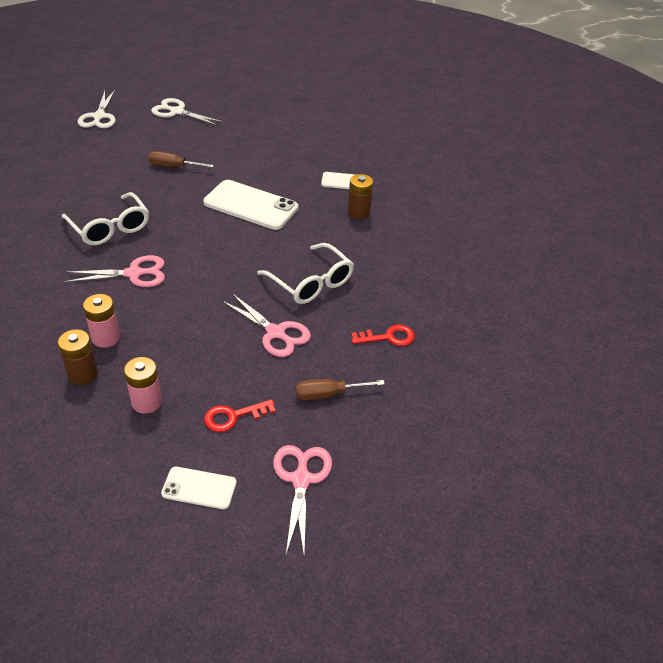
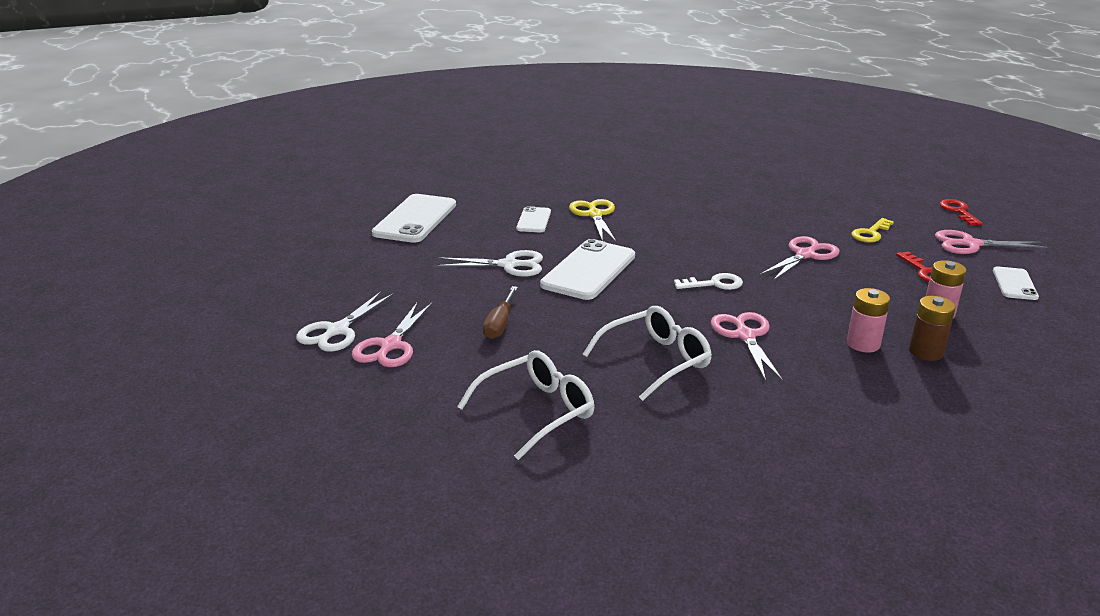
camera: 85 degrees left, 15 degrees down
white scissors [78,90,116,128] -> white scissors moved to [435,250,543,277]
white glasses [257,243,354,304] -> white glasses moved to [457,350,594,460]
brown screwdriver [295,379,385,400] -> yellow key [851,218,894,242]
brown battery [348,174,373,220] -> yellow scissors [569,199,616,242]
red key [351,324,415,346] -> red key moved to [940,199,983,225]
none -> pink scissors [352,302,432,367]
none -> white phone [372,194,456,243]
none -> white key [674,273,743,290]

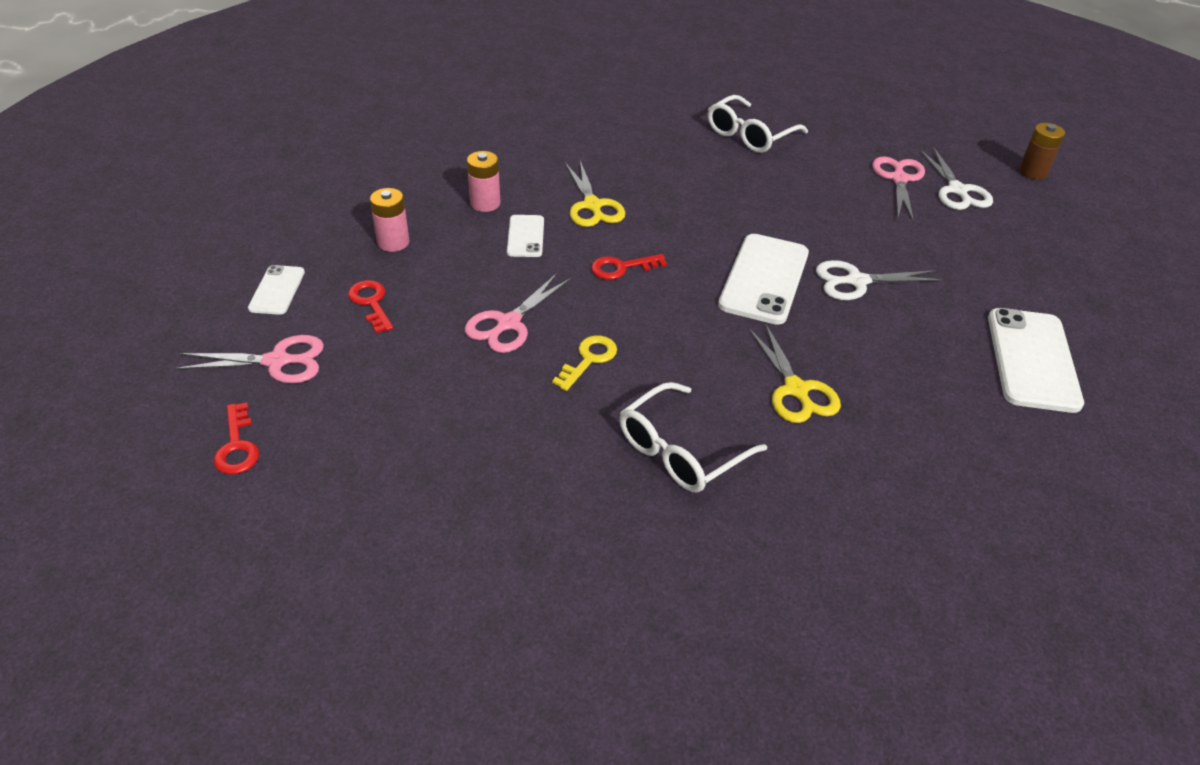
camera: 170 degrees right, 15 degrees up
white scissors [296,291,394,352] -> white scissors turned 150 degrees clockwise [920,147,993,210]
brown screwdriver [483,286,518,339] -> none
white phone [516,206,551,232] -> white phone moved to [507,215,544,257]
white glasses [583,306,712,401] -> white glasses moved to [620,382,767,492]
white key [674,273,743,290] -> red key [591,254,667,280]
pink scissors [711,312,783,381] -> yellow scissors [566,161,625,227]
yellow key [851,218,894,242] -> yellow key moved to [552,335,617,391]
brown battery [909,296,956,361] -> brown battery moved to [1019,123,1065,180]

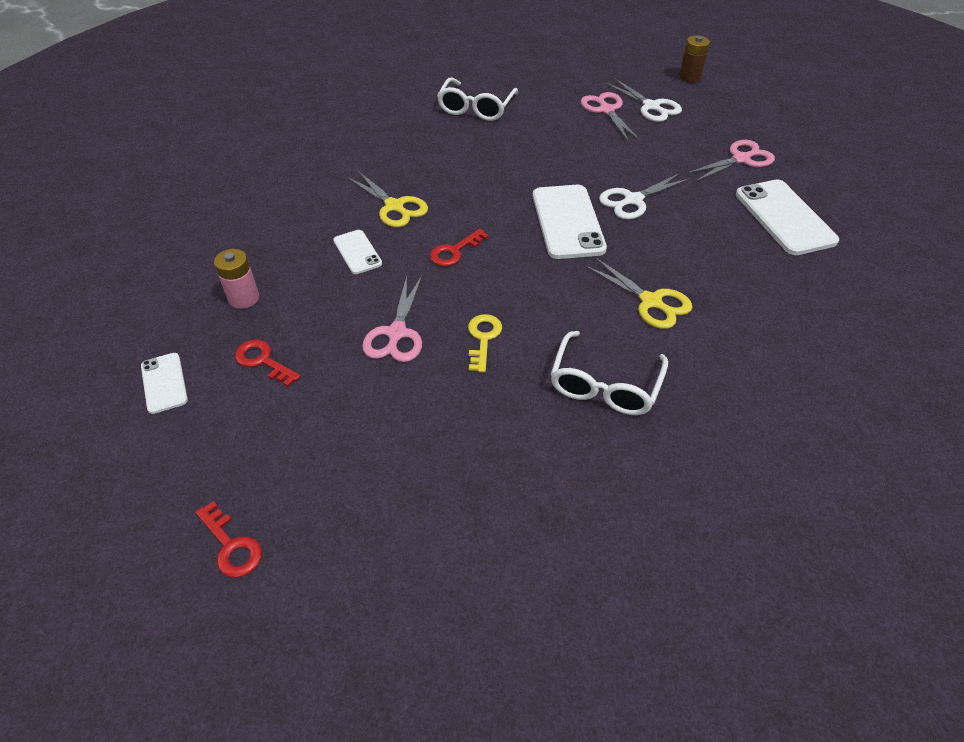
camera: 25 degrees left, 5 degrees up
pink scissors [175,335,324,383] -> pink scissors moved to [687,140,775,181]
pink battery [467,151,500,212] -> none

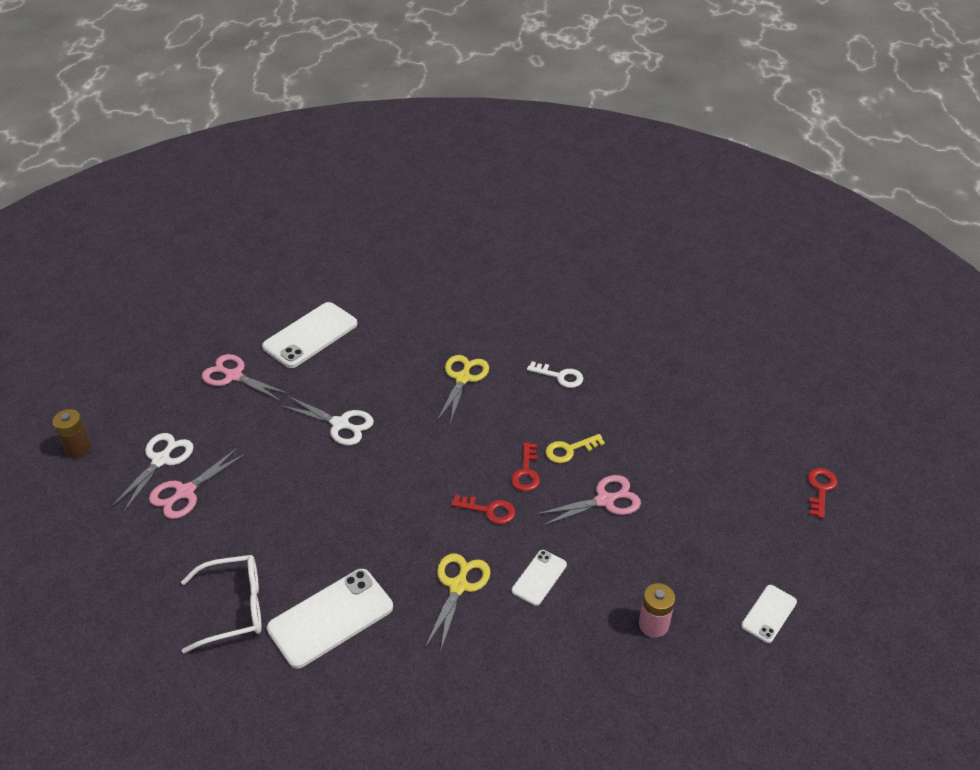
camera: 120 degrees left, 5 degrees down
red key [235,340,301,387] -> red key moved to [511,442,540,492]
white phone [533,185,607,259] -> white phone moved to [267,569,393,669]
white glasses [551,331,668,415] -> white key [527,361,583,388]

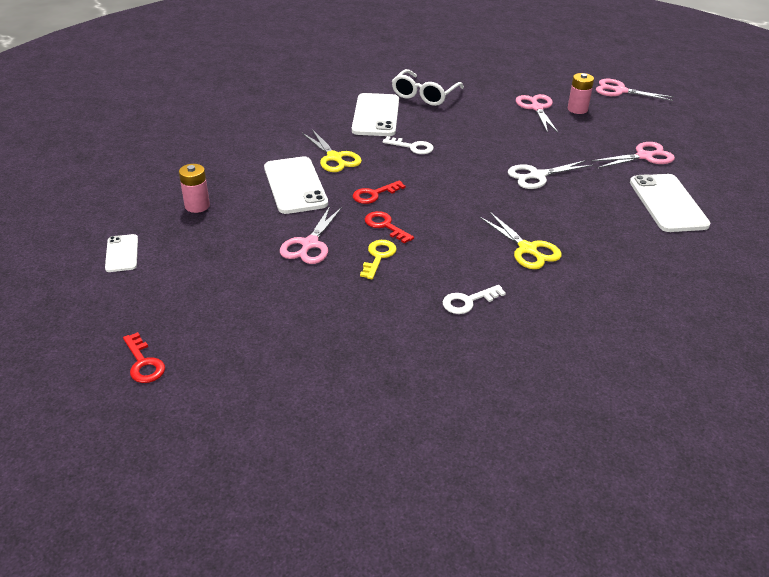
camera: 130 degrees right, 5 degrees down
brown battery [53,409,92,458] -> pink scissors [596,79,674,101]
white scissors [111,433,193,512] -> pink battery [568,73,594,114]
white phone [512,550,567,606] -> white phone [264,157,328,214], size x1.86
none -> white key [383,136,434,154]

